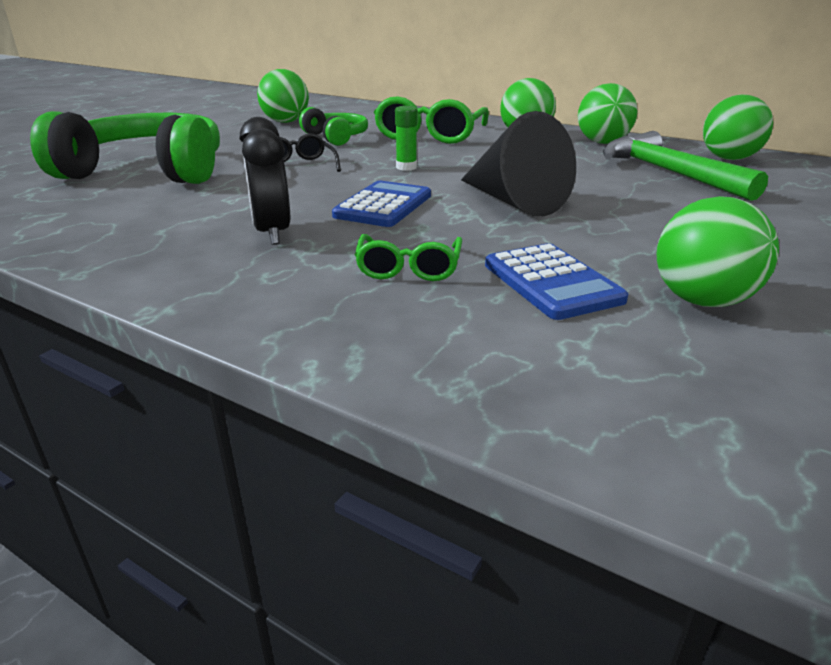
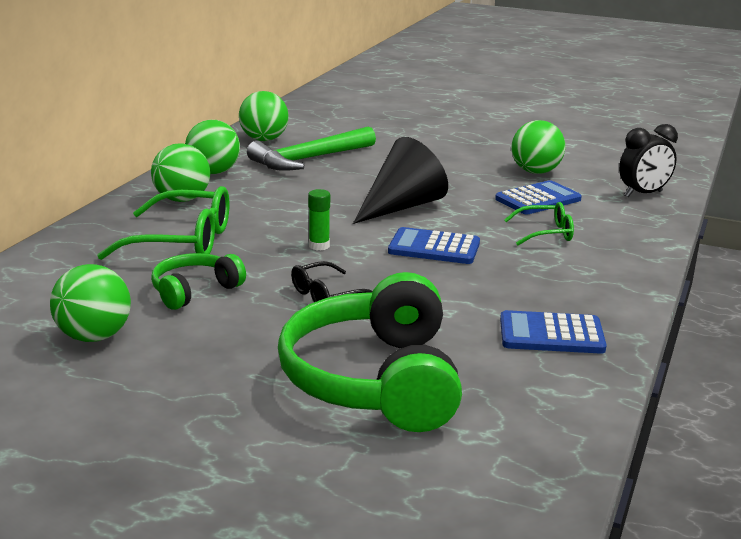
camera: 100 degrees left, 5 degrees down
black clock [240,117,290,245] -> black clock moved to [619,124,678,197]
none -> blue calculator [500,310,607,354]

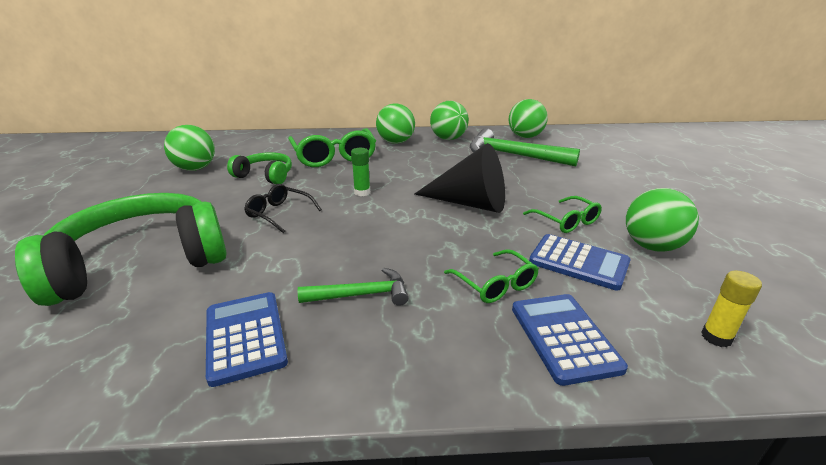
camera: 65 degrees right, 5 degrees up
blue calculator [388,227,480,264] -> blue calculator moved to [512,294,628,386]
black clock [619,124,678,197] -> yellow glue stick [701,271,762,347]
none -> green hammer [298,268,408,306]
none -> green glasses [523,196,602,233]

